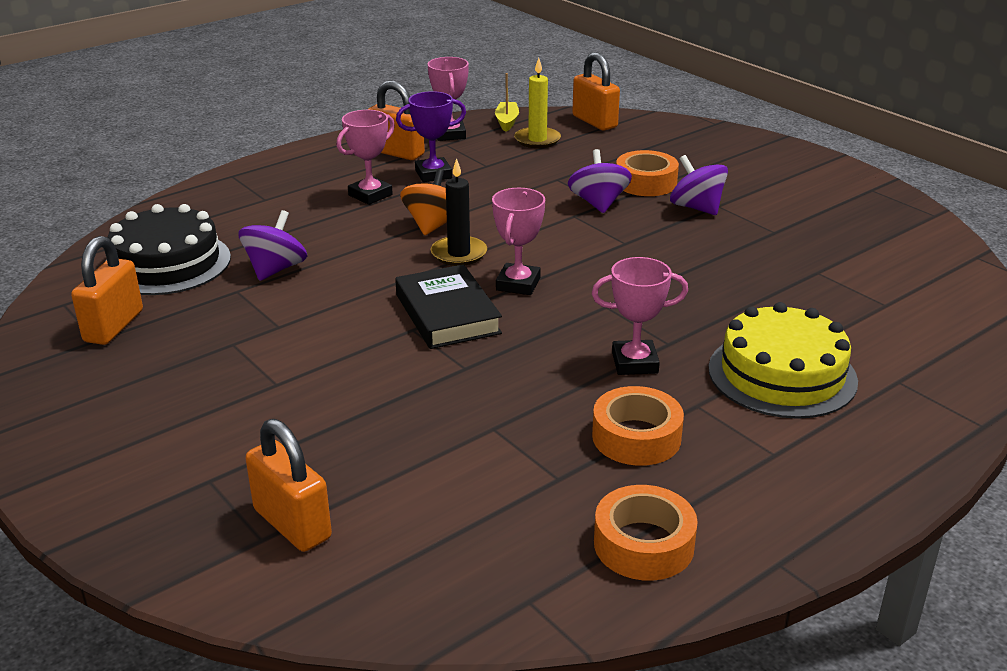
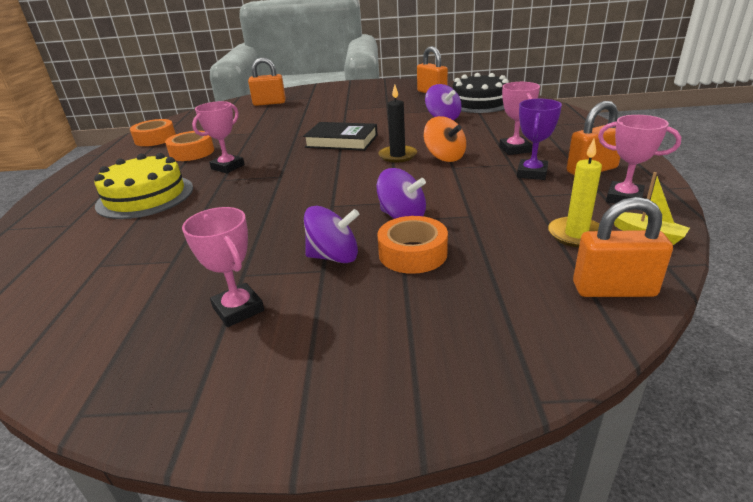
camera: 130 degrees right, 0 degrees up
pink trophy [492,188,545,295] -> pink trophy moved to [182,207,264,327]

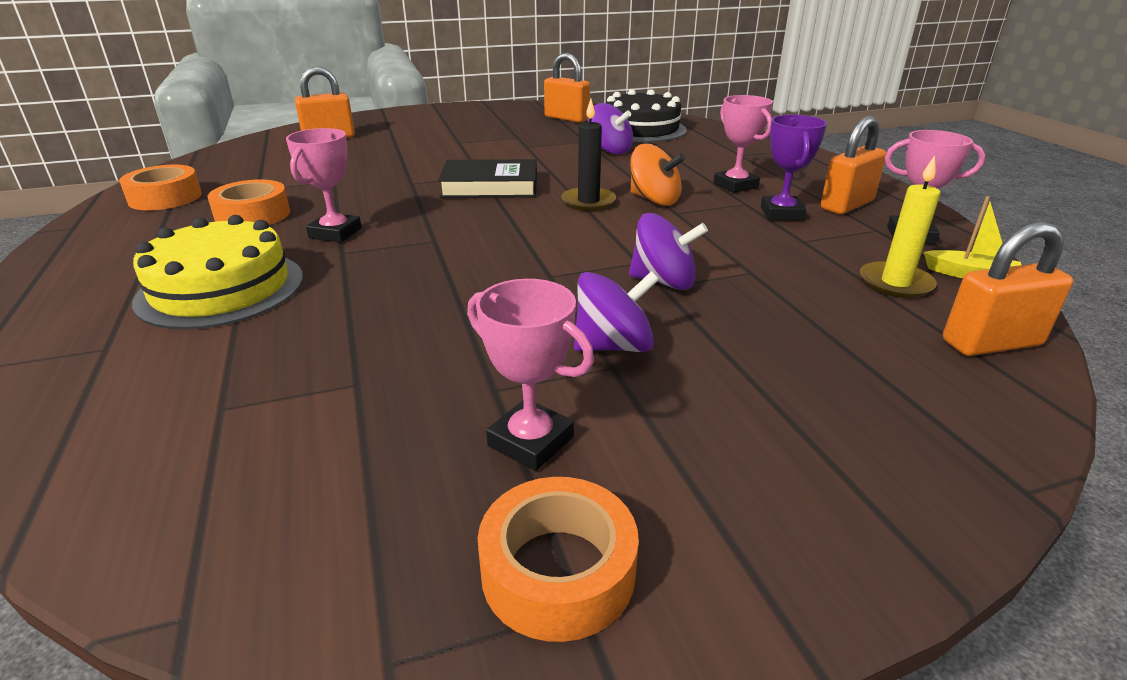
camera: 20 degrees left, 0 degrees up
orange tape [377,216,448,274] -> orange tape moved to [478,477,639,642]

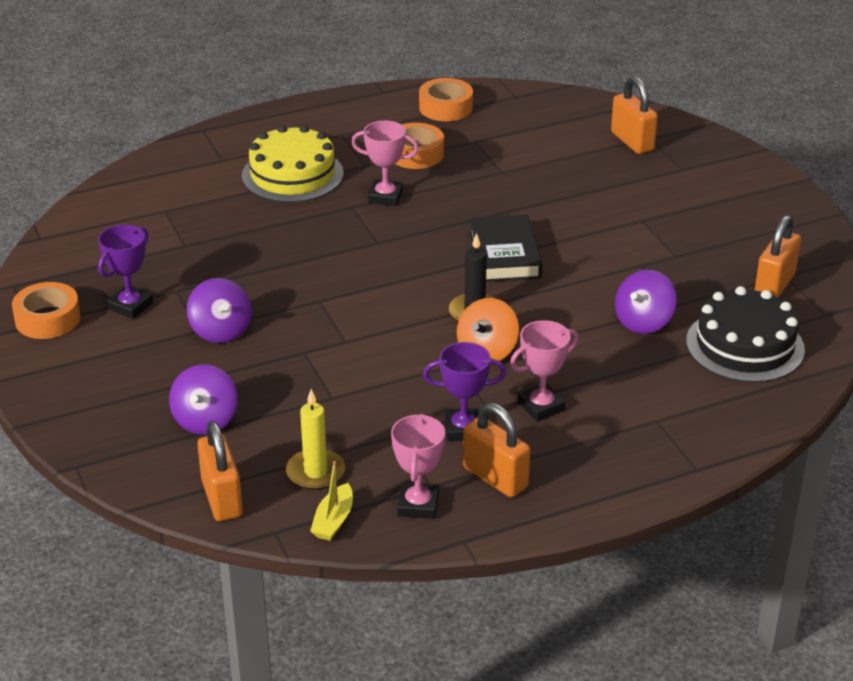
camera: 85 degrees right, 5 degrees up
pink trophy [467,279,594,471] -> purple trophy [98,224,153,319]
purple spinning top [629,213,708,290] -> purple spinning top moved to [169,364,238,434]

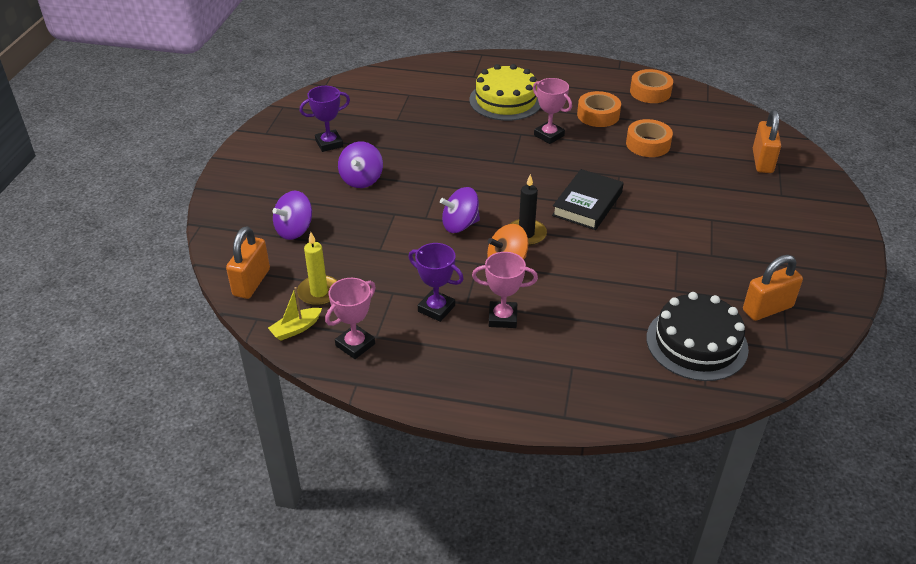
camera: 35 degrees right, 5 degrees up
orange tape [12,282,81,339] -> orange tape moved to [626,119,673,157]
orange padlock [463,402,530,497] -> none
purple spinning top [615,270,677,334] -> purple spinning top moved to [440,187,480,233]

